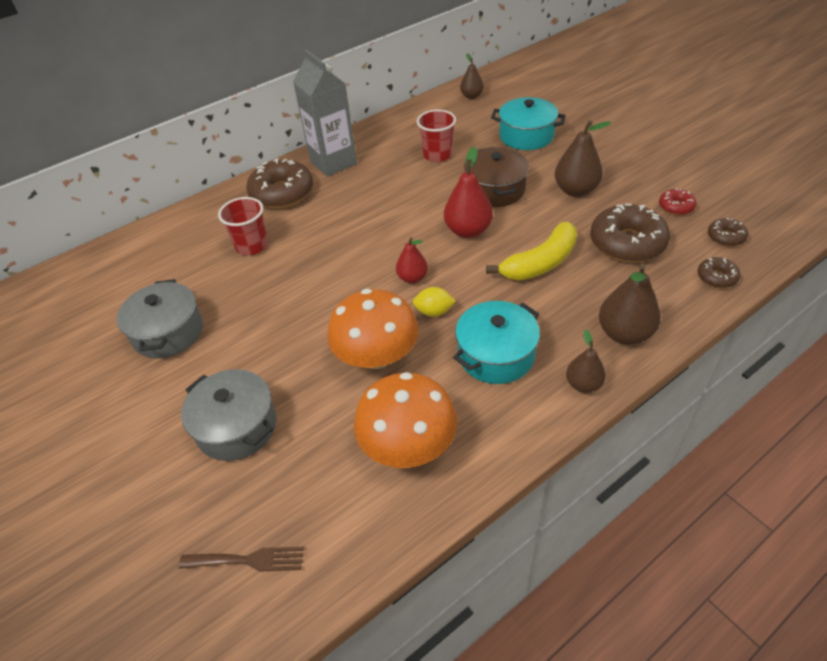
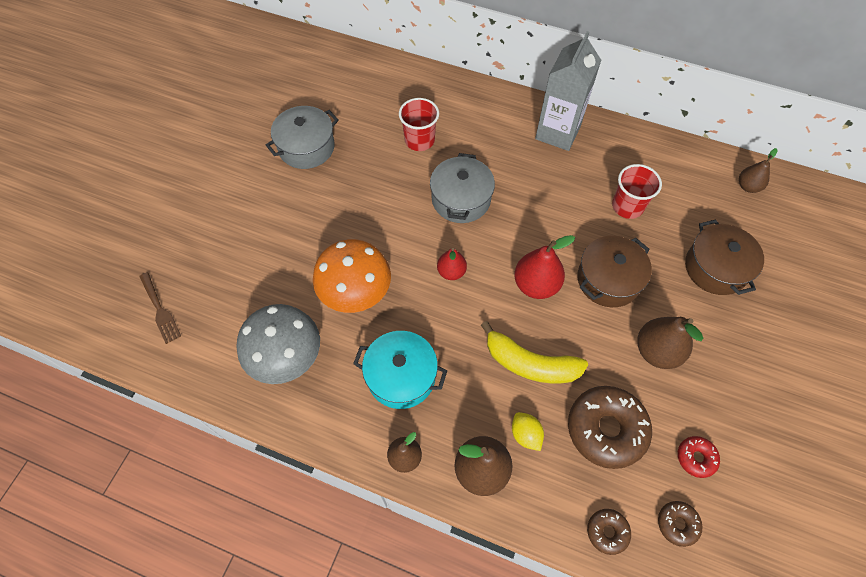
camera: 55 degrees right, 15 degrees up
grey pot [181,369,276,461] -> grey pot moved to [430,153,495,223]
brown donut [246,158,313,209] -> none
orange mushroom [354,372,457,468] -> grey mushroom [236,304,320,384]
yellow lemon [413,287,456,317] -> yellow lemon moved to [512,412,544,451]
turquoise pot [491,97,566,150] -> brown pot [685,219,764,295]

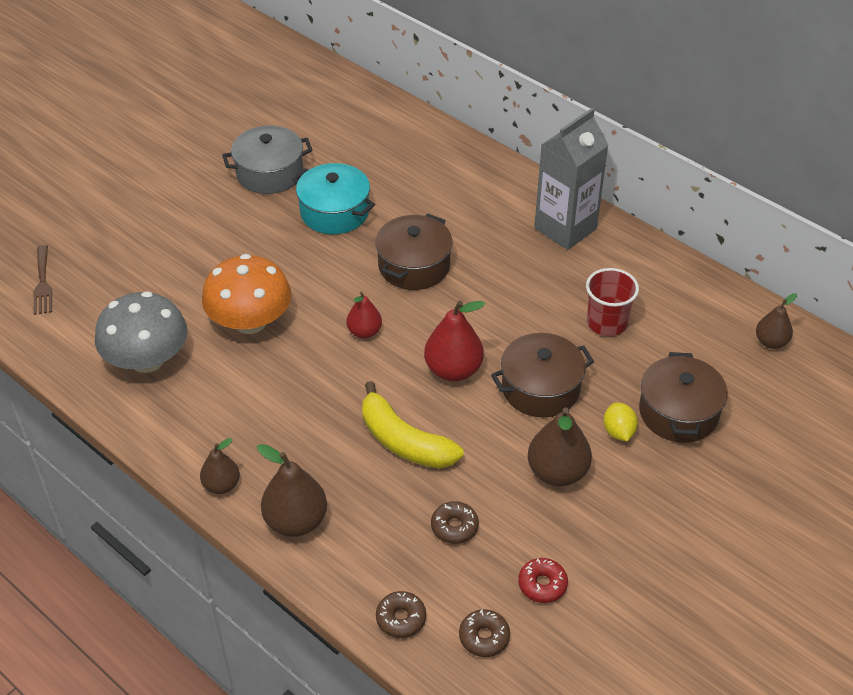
camera: 20 degrees right, 15 degrees down
turquoise pot [353,331,447,409] -> turquoise pot moved to [292,163,375,235]
red cup [399,98,439,151] -> none
grey pot [430,153,495,223] -> brown pot [375,214,453,290]
yellow lemon [512,412,544,451] -> yellow lemon moved to [604,402,638,441]
brown donut [568,386,652,469] -> brown donut [431,501,479,544], size x0.49

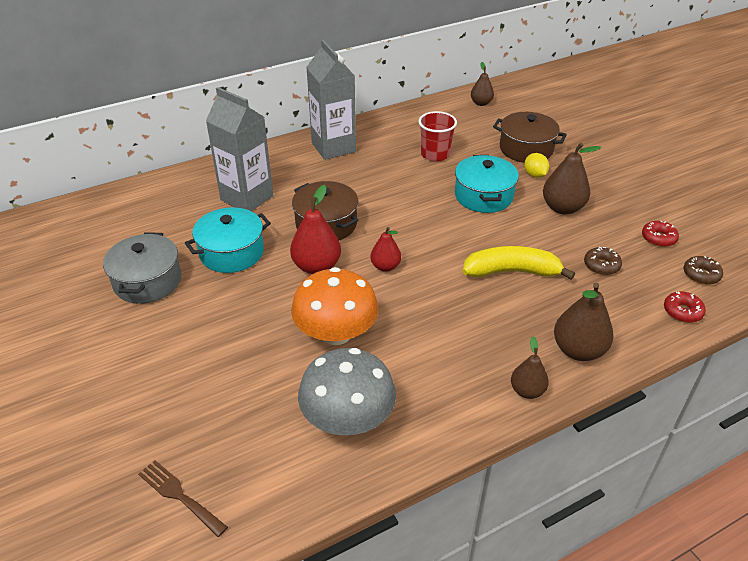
camera: 70 degrees left, 5 degrees down
brown fork [34,245,52,315] -> brown fork turned 150 degrees counterclockwise [138,460,228,537]
yellow banana [362,381,464,468] -> yellow banana turned 150 degrees counterclockwise [463,246,575,280]
brown donut [376,591,426,638] -> red donut [664,292,706,323]
red pear [424,300,485,381] -> red pear moved to [290,185,341,274]
brown pot [491,333,594,417] -> turquoise pot [455,155,519,213]
yellow lemon [604,402,638,441] -> yellow lemon turned 60 degrees clockwise [524,153,549,178]
none -> grey carton [206,87,273,211]

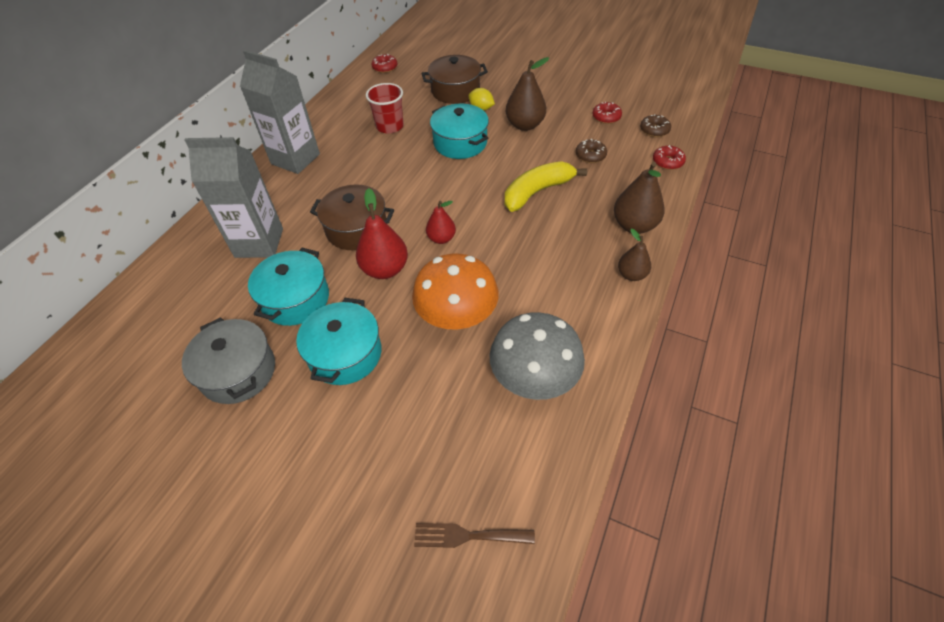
camera: 35 degrees left, 10 degrees up
brown pear [471,62,494,106] -> red donut [372,54,397,73]
none -> turquoise pot [296,298,381,385]

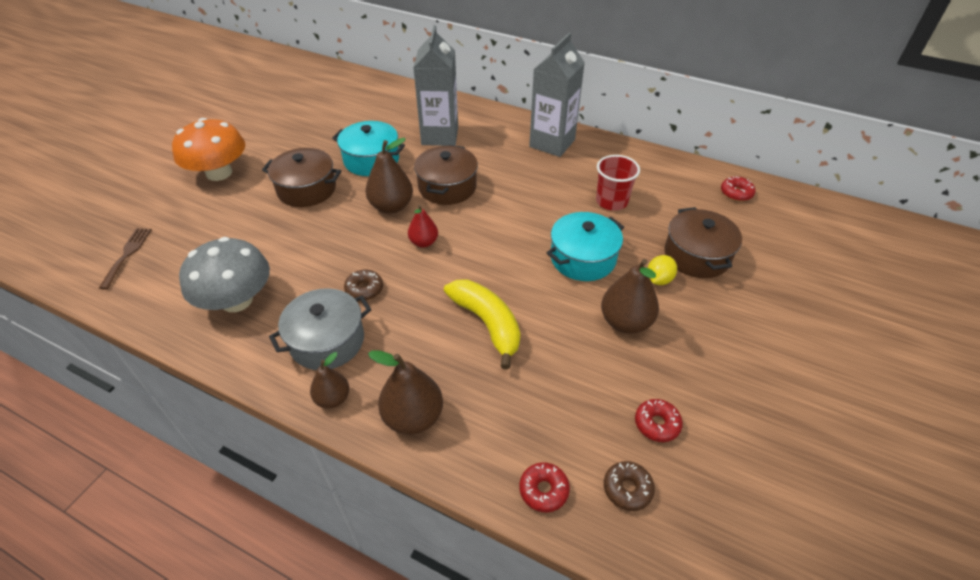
camera: 90 degrees right, 5 degrees down
grey pot [182,317,275,404] -> grey pot moved to [269,288,372,370]
turquoise pot [296,298,381,385] -> brown pot [262,148,341,207]
red pear [356,188,408,279] -> brown pear [365,138,413,214]
orange mushroom [412,254,499,329] -> orange mushroom moved to [172,118,245,181]
brown donut [576,139,607,163] -> brown donut moved to [344,270,383,301]

